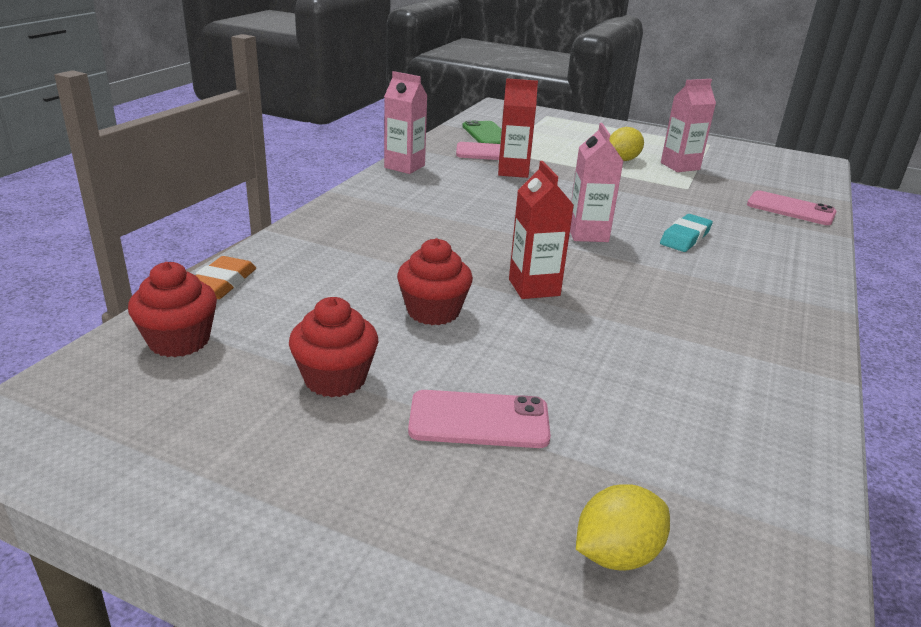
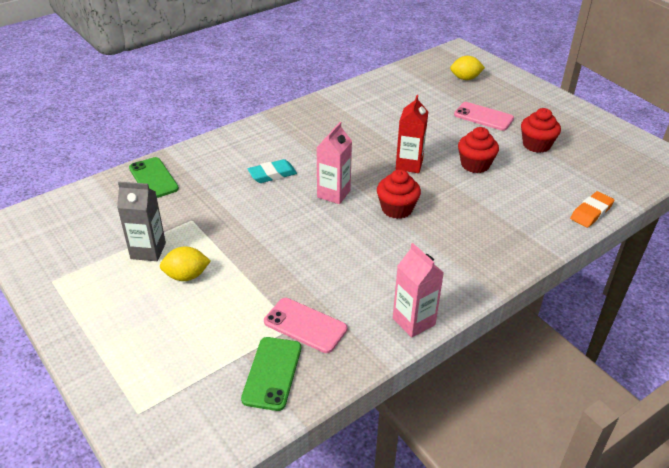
camera: 150 degrees left, 10 degrees up
red cupcake [128,262,217,357] -> red cupcake moved to [377,169,421,219]
red carton [498,78,538,178] -> none
pink carton [661,79,716,172] -> grey carton [117,182,166,261]
pink phone [747,191,837,225] -> green phone [129,157,179,198]

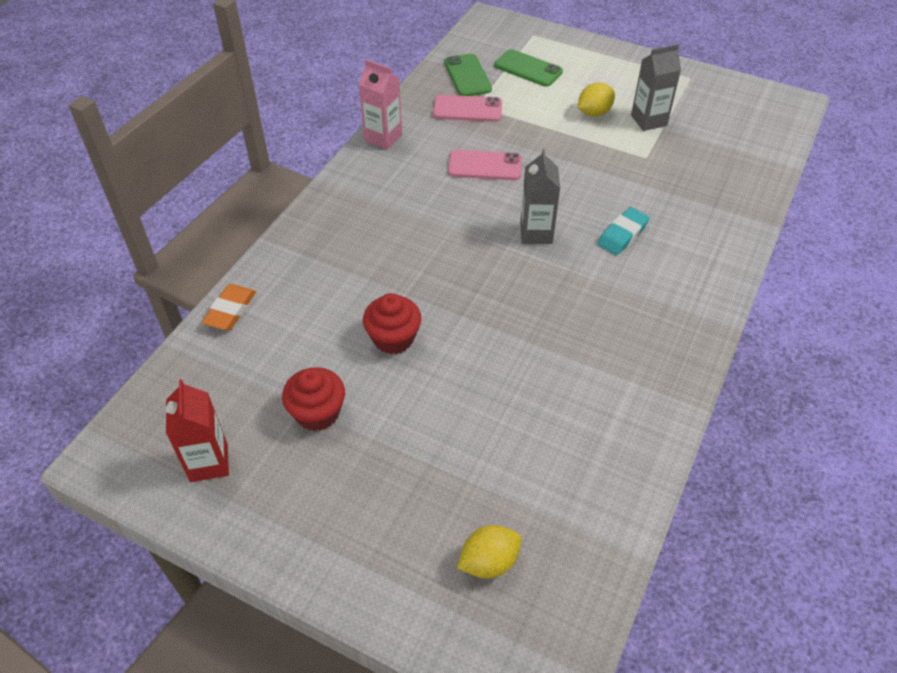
camera: 155 degrees right, 10 degrees up
green phone [129,157,179,198] -> green phone moved to [494,49,563,87]
pink carton [317,122,352,204] -> grey carton [520,149,560,244]
red cupcake [377,169,421,219] -> none
red carton [396,95,428,173] -> red carton moved to [166,379,229,482]
pink phone [454,102,514,131] -> pink phone moved to [448,150,522,180]

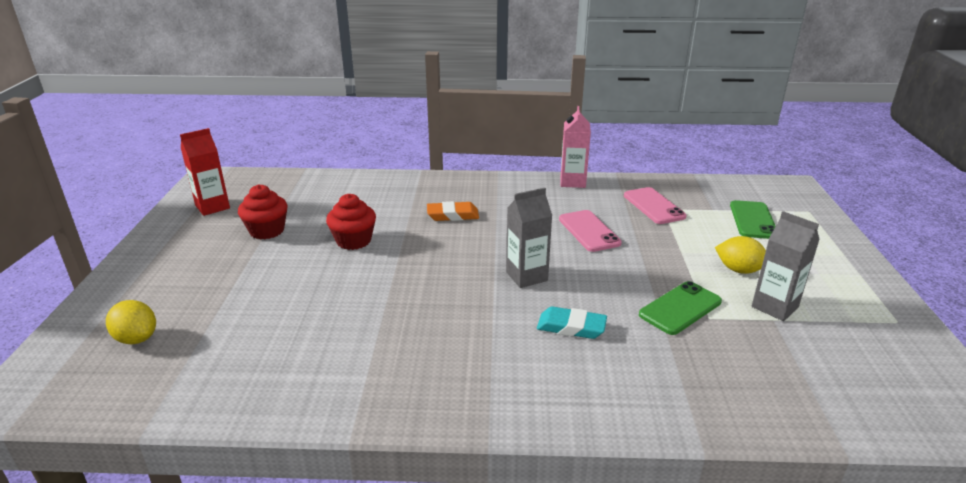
camera: 65 degrees right, 20 degrees down
orange eraser [202,284,256,330] -> orange eraser moved to [427,201,479,221]
green phone [444,54,492,96] -> green phone moved to [639,281,722,335]

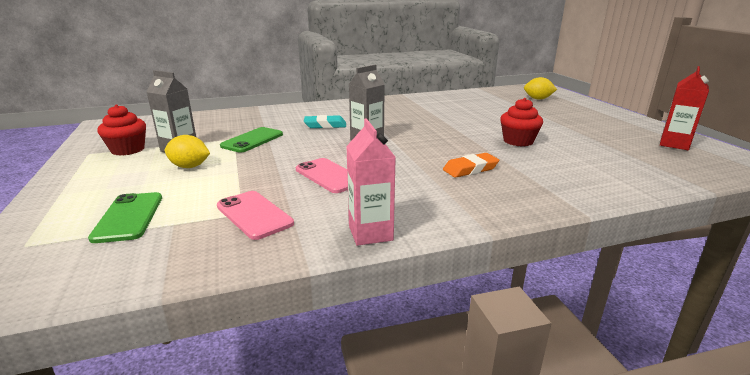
camera: 160 degrees right, 5 degrees down
red cupcake [238,184,288,239] -> red cupcake moved to [97,104,146,156]

